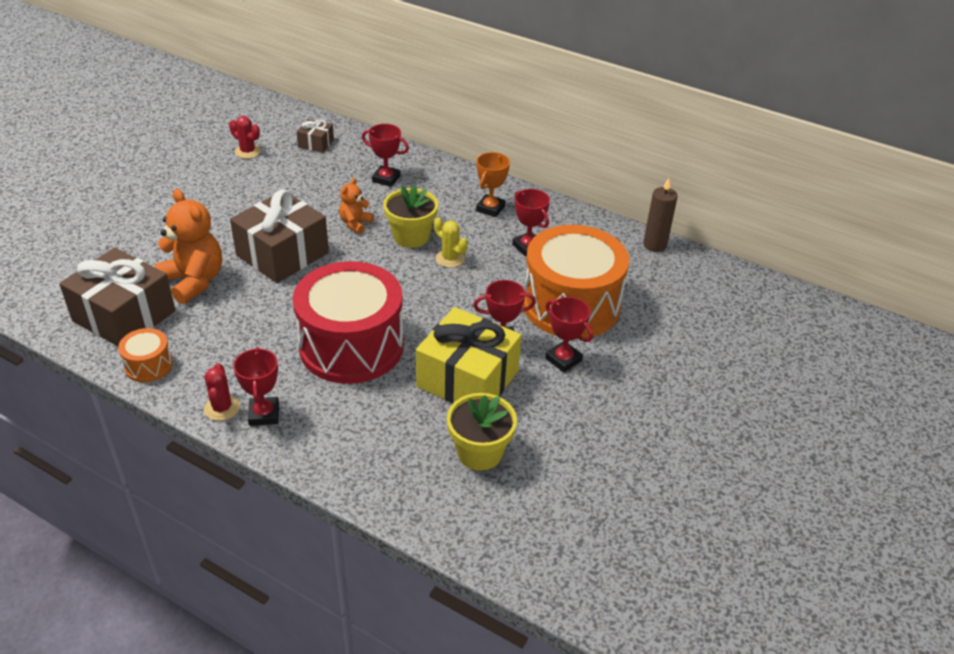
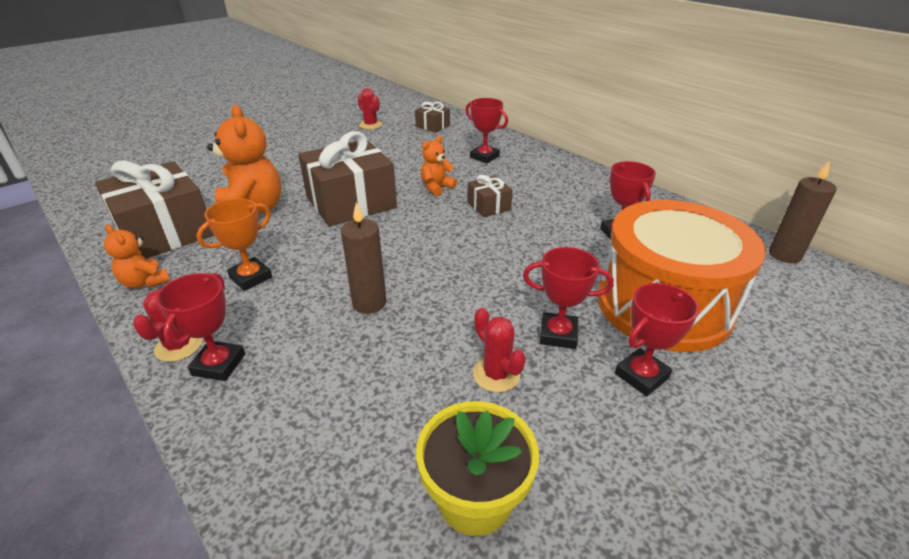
camera: 20 degrees right, 5 degrees down
orange drum [118,328,173,382] -> orange teddy bear [104,224,171,288]
red drum [293,261,404,384] -> brown candle [341,202,386,314]
yellow flower pot [383,185,438,248] -> brown gift [467,175,513,217]
yellow gift [416,307,522,403] -> red cactus [473,308,526,392]
yellow cactus [434,217,468,268] -> none
orange trophy [476,152,510,217] -> orange trophy moved to [196,198,272,291]
red trophy [545,297,593,373] -> red trophy turned 75 degrees clockwise [615,283,699,396]

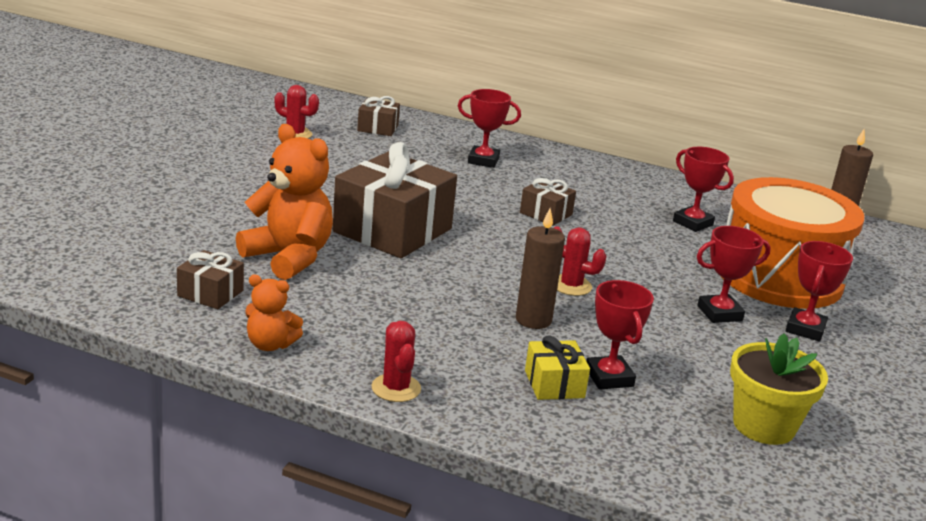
camera: 30 degrees left, 10 degrees down
brown gift [95,160,214,259] -> brown gift [177,250,244,309], size x0.47
red trophy [156,273,245,381] -> red trophy moved to [586,280,654,390]
orange trophy [196,198,272,291] -> none
orange teddy bear [421,136,457,196] -> none
red cactus [473,308,526,392] -> red cactus moved to [554,226,607,296]
none -> yellow gift [525,335,590,400]

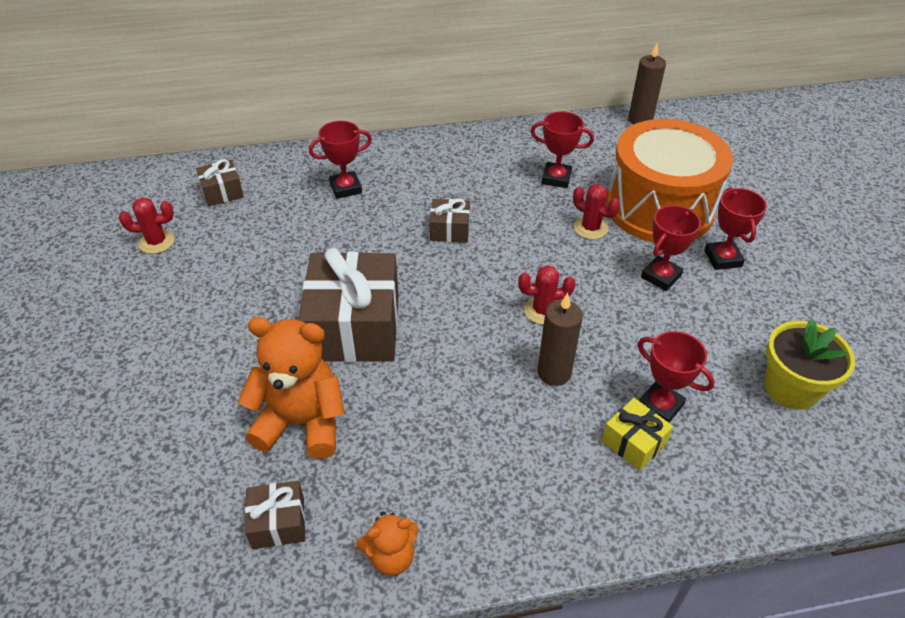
camera: 30 degrees left, 20 degrees up
red cactus [371,321,421,402] -> red cactus moved to [573,184,620,239]

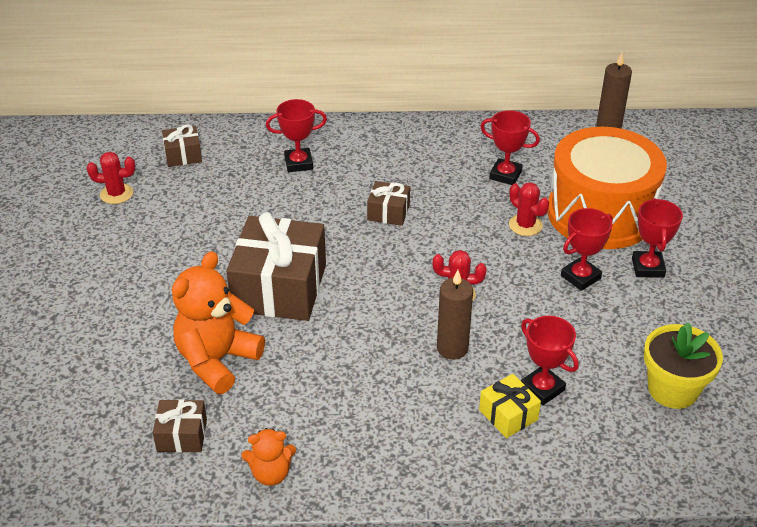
camera: 10 degrees right, 5 degrees down
orange teddy bear [238,317,345,459] -> orange teddy bear turned 75 degrees counterclockwise [172,251,265,394]

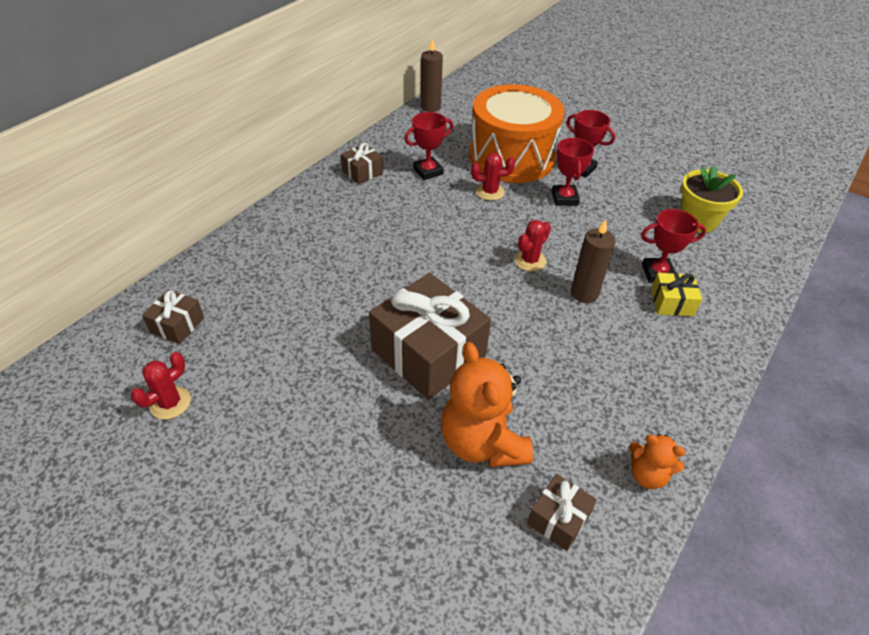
camera: 55 degrees left, 5 degrees up
orange teddy bear [241,428,296,486] -> orange teddy bear turned 90 degrees clockwise [629,434,686,489]
red trophy [266,99,327,172] -> none
brown gift [367,181,410,226] -> brown gift moved to [341,143,383,184]

